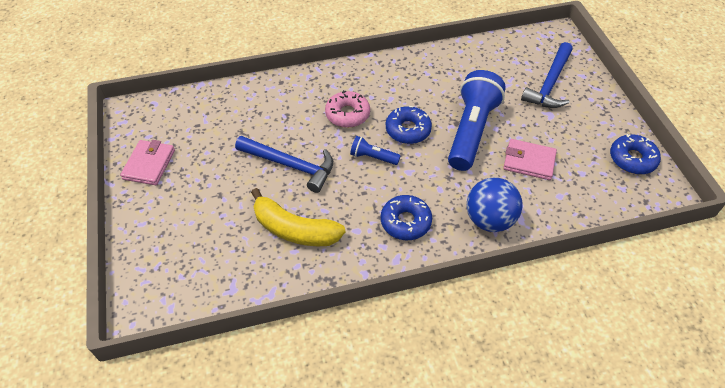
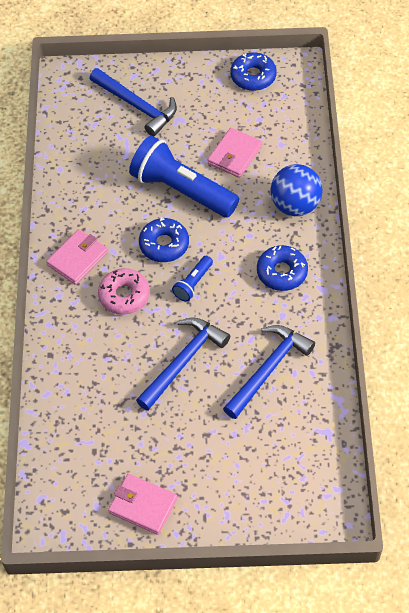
camera: 75 degrees left, 5 degrees up
yellow banana [251,188,345,246] -> blue hammer [223,325,315,419]
none -> pink wallet [46,229,108,285]

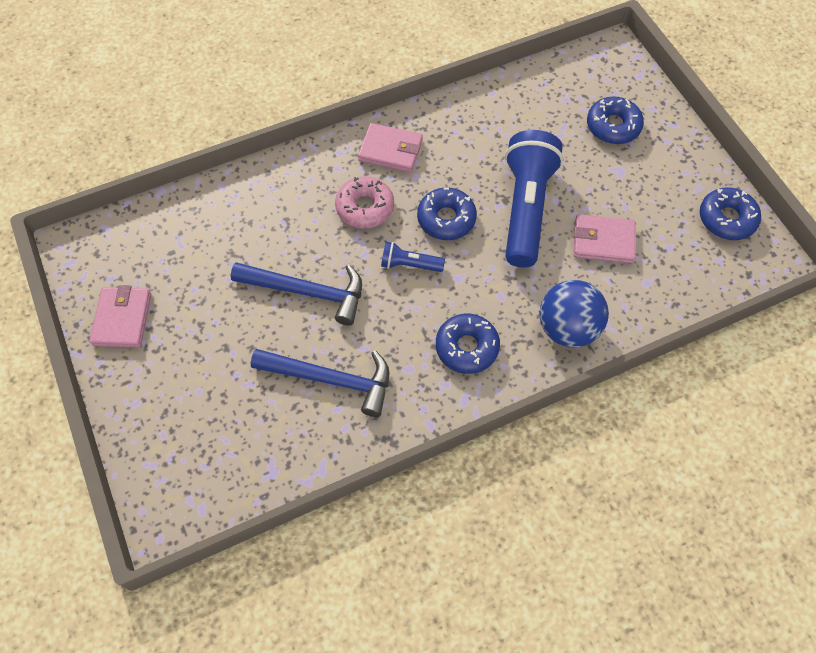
camera: 65 degrees right, 5 degrees up
blue hammer [89,68,177,136] -> blue donut [587,96,644,144]

